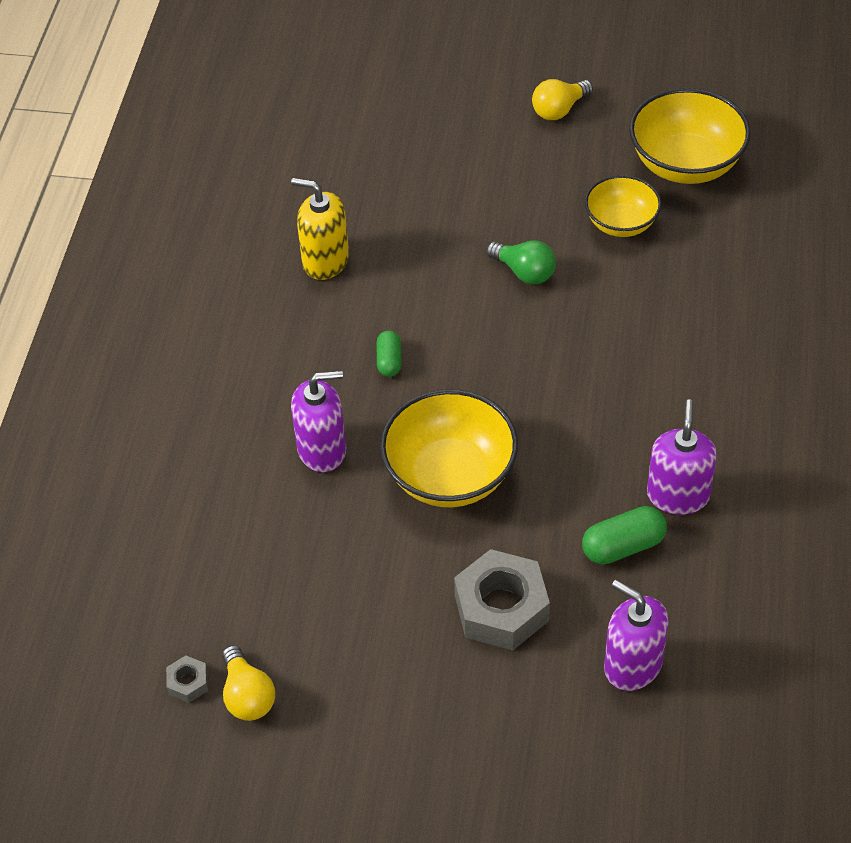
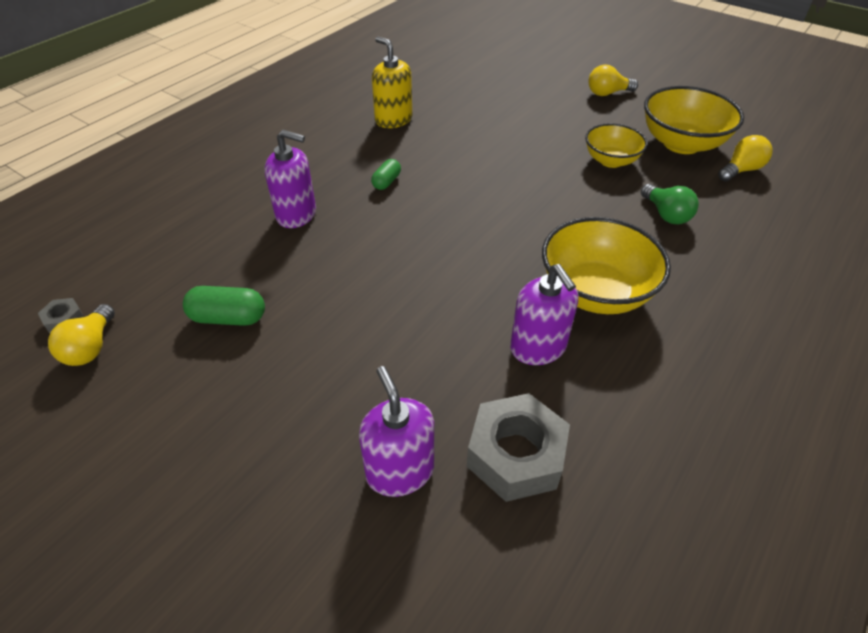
camera: 25 degrees right, 5 degrees down
yellow bowl [380,389,518,507] -> yellow bowl moved to [542,217,671,314]
grey nut [454,549,550,650] -> grey nut moved to [467,393,570,502]
green light bulb [486,241,556,285] -> green light bulb moved to [641,184,699,224]
green capsule [582,506,667,565] -> green capsule moved to [183,286,265,326]
purple soap dispenser [647,399,717,515] -> purple soap dispenser turned 120 degrees clockwise [510,264,578,365]
none -> yellow light bulb [718,135,773,182]

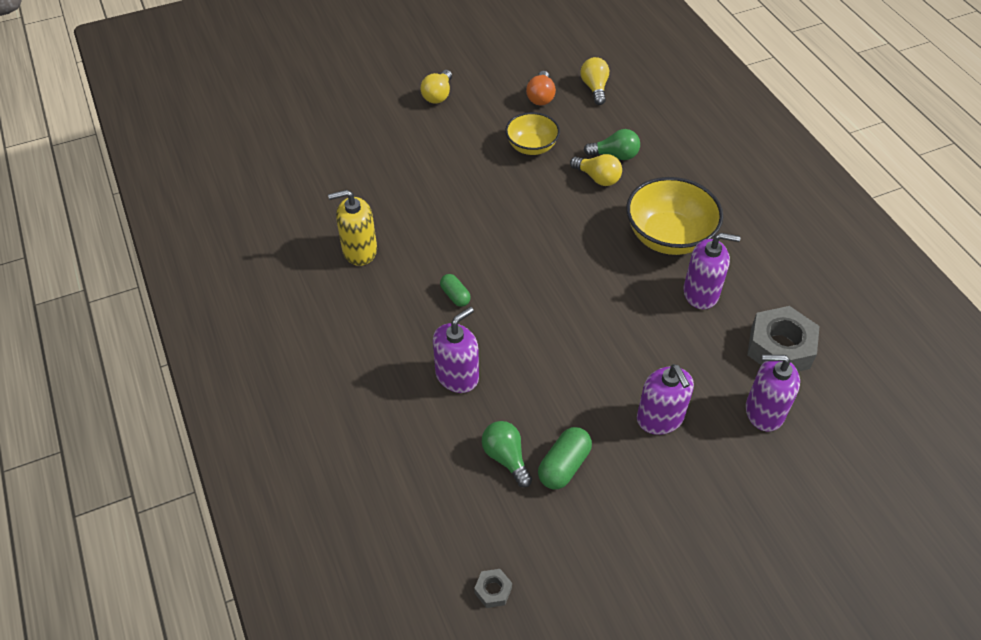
camera: 60 degrees left, 5 degrees up
yellow light bulb [48,304,115,366] -> yellow light bulb moved to [570,154,622,186]
yellow bowl [644,86,744,154] -> orange light bulb [526,71,556,105]
none -> green light bulb [482,421,532,488]
none -> purple soap dispenser [637,364,694,435]

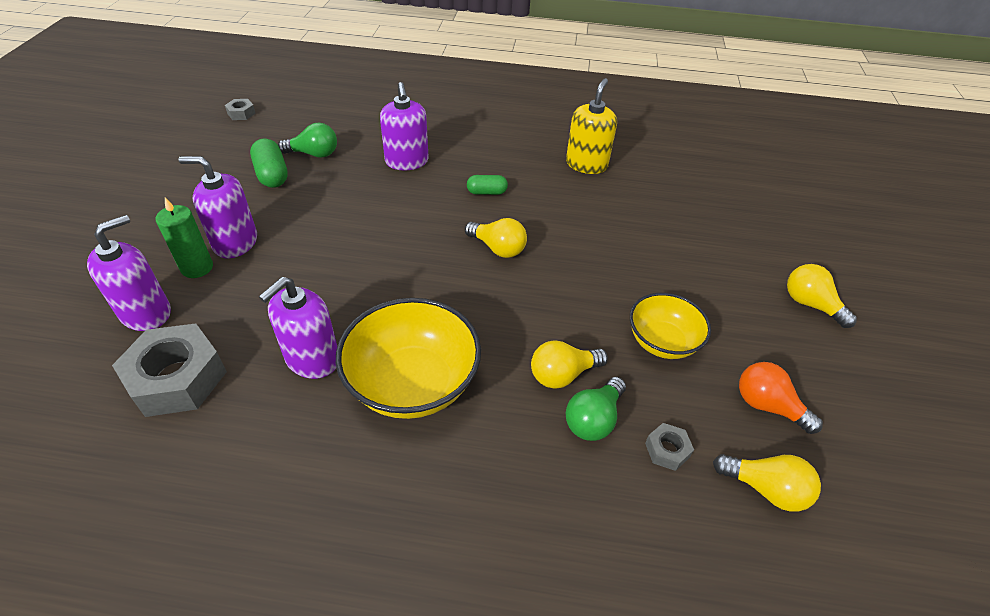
camera: 120 degrees right, 5 degrees down
none -> green candle [156,198,213,278]
none -> yellow light bulb [465,218,527,258]
none -> grey nut [645,423,694,471]

